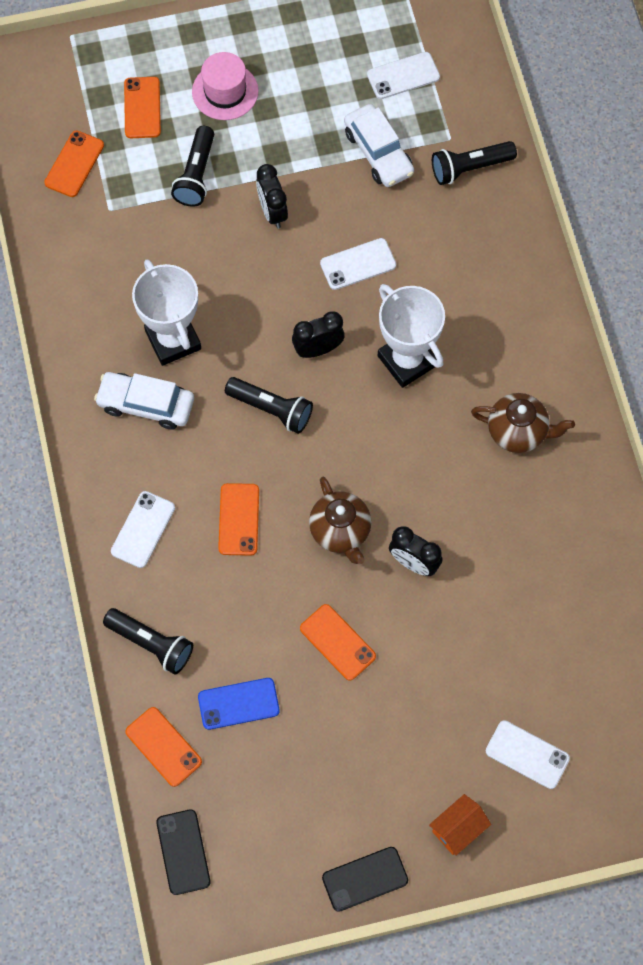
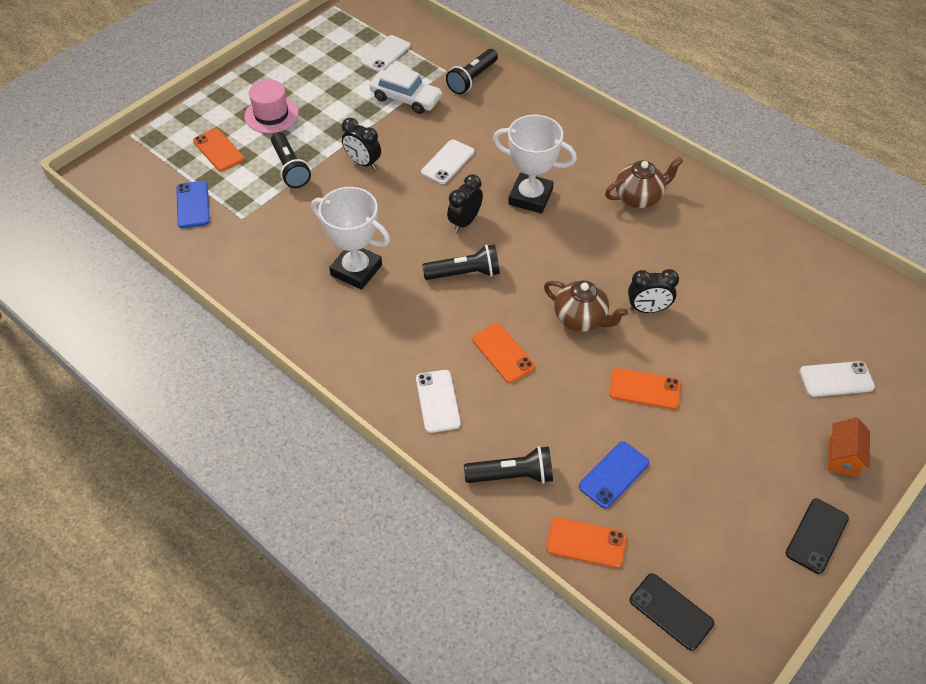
camera: 35 degrees left, 15 degrees down
orange phone [44,131,104,197] -> blue phone [176,181,210,228]
white car [94,372,194,430] -> none

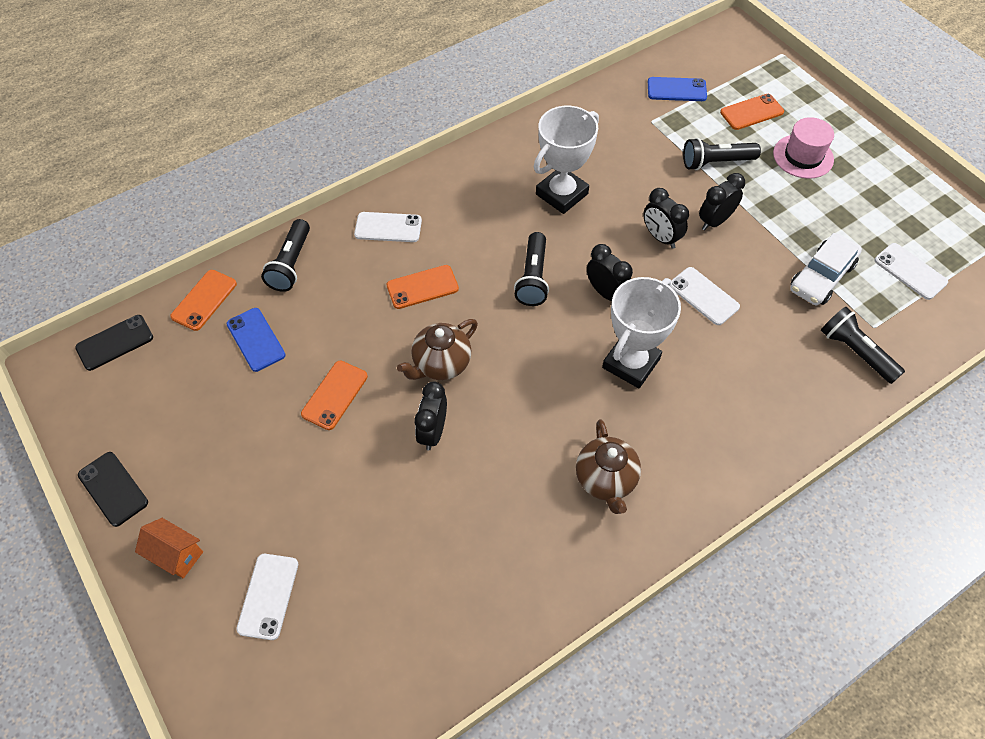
camera: 105 degrees right, 5 degrees up
none -> black clock [643,188,689,249]

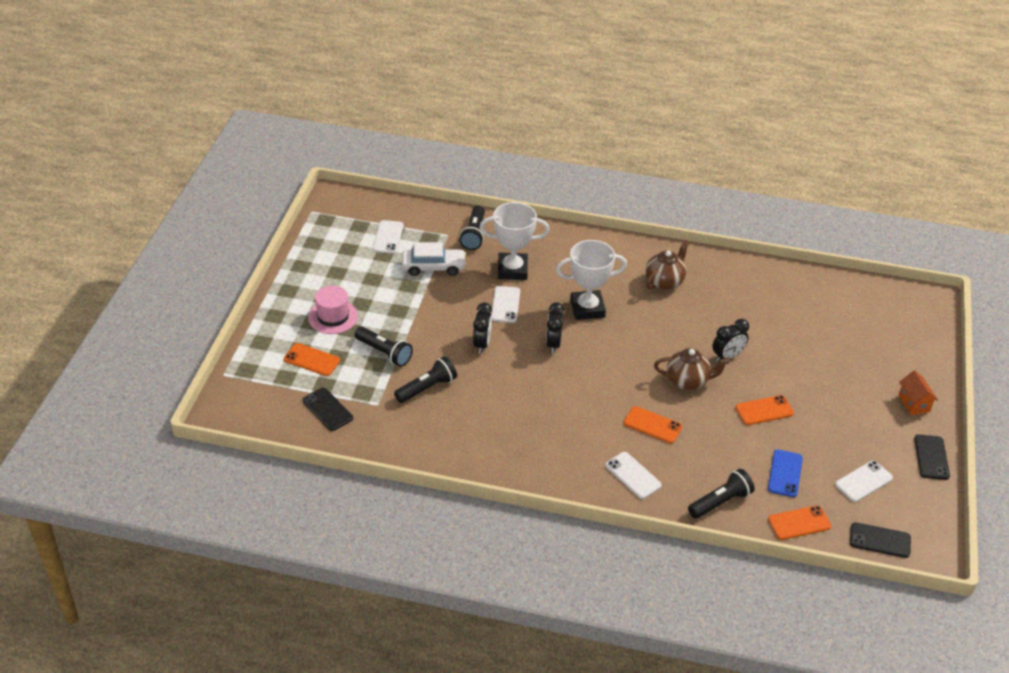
camera: 135 degrees left, 15 degrees down
white phone [236,554,298,640] -> white phone moved to [835,460,893,502]
black flashlight [514,232,549,306] -> black flashlight moved to [394,356,457,403]
white trophy [534,106,599,214] -> white trophy moved to [479,202,550,280]
blue phone [648,77,707,101] -> black phone [302,388,353,431]
black clock [699,173,745,230] -> none

